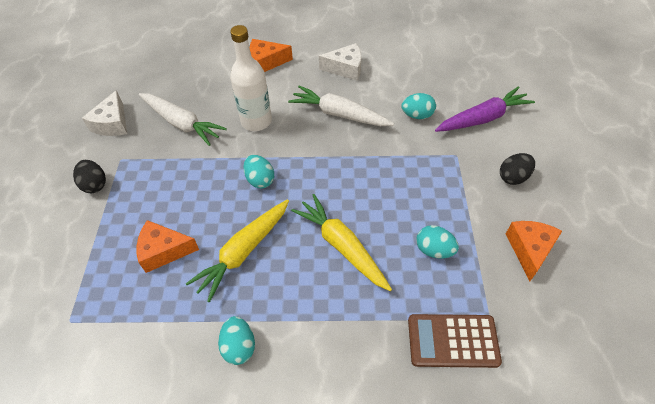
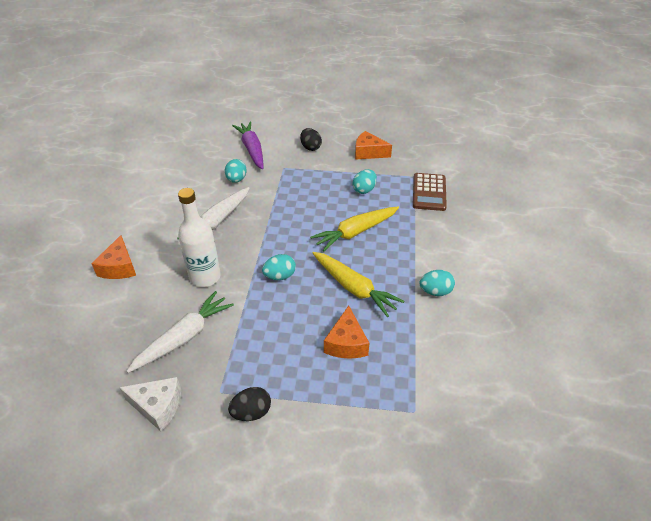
camera: 85 degrees left, 10 degrees down
white cheese [319,43,361,81] -> none

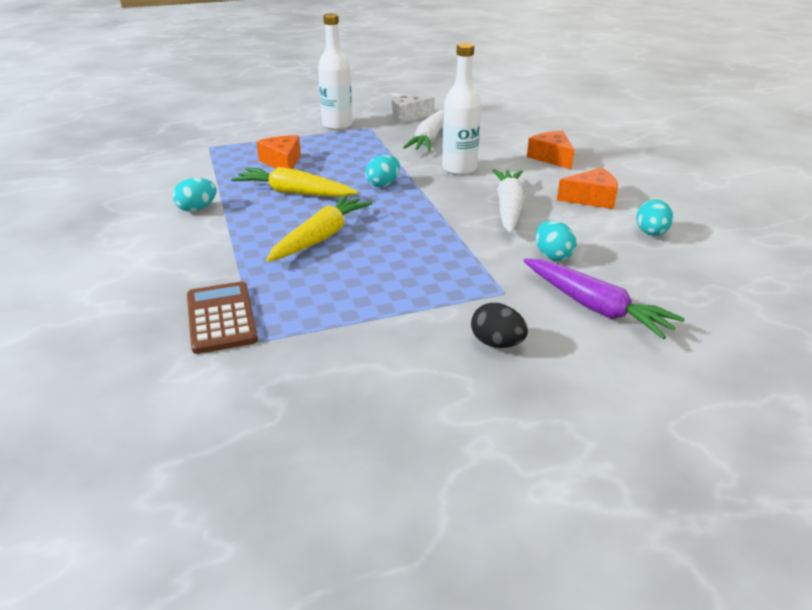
camera: 155 degrees right, 10 degrees down
black egg [228,387,271,421] -> white bottle [318,13,353,130]
turquoise egg [353,169,377,194] -> turquoise egg moved to [636,199,673,236]
orange cheese [355,131,392,160] -> orange cheese moved to [557,167,618,209]

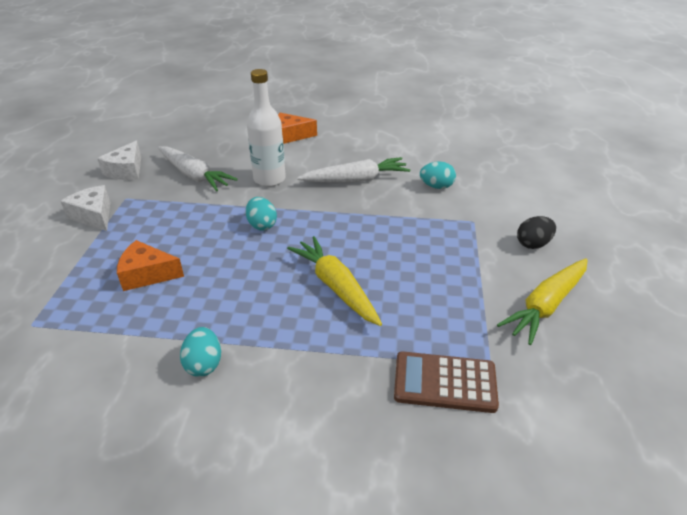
camera: 65 degrees left, 5 degrees up
yellow carrot [231,167,358,197] -> yellow carrot moved to [497,258,587,345]
white bottle [318,13,353,130] -> white cheese [61,185,110,231]
white carrot [492,169,524,233] -> white carrot turned 135 degrees clockwise [297,157,410,182]
purple carrot [523,259,685,339] -> none
orange cheese [557,167,618,209] -> none
turquoise egg [636,199,673,236] -> none

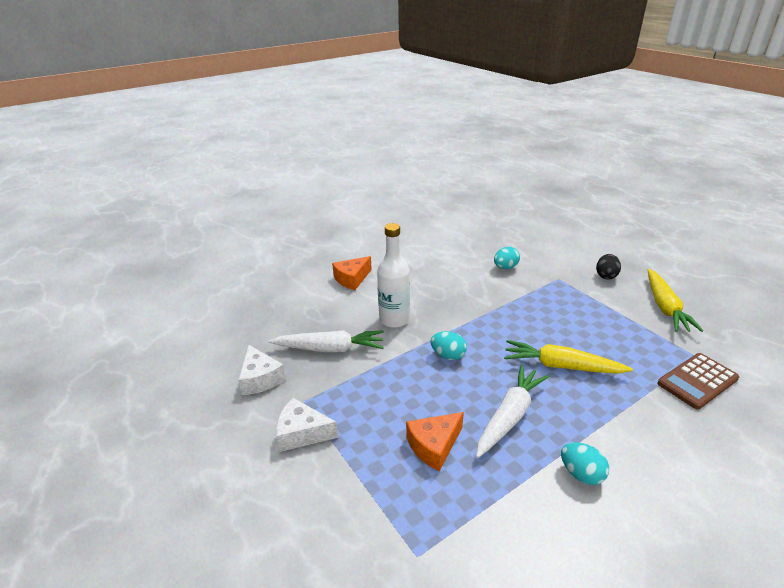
camera: 40 degrees left, 5 degrees down
white carrot [297,157,410,182] -> white carrot moved to [476,364,550,458]

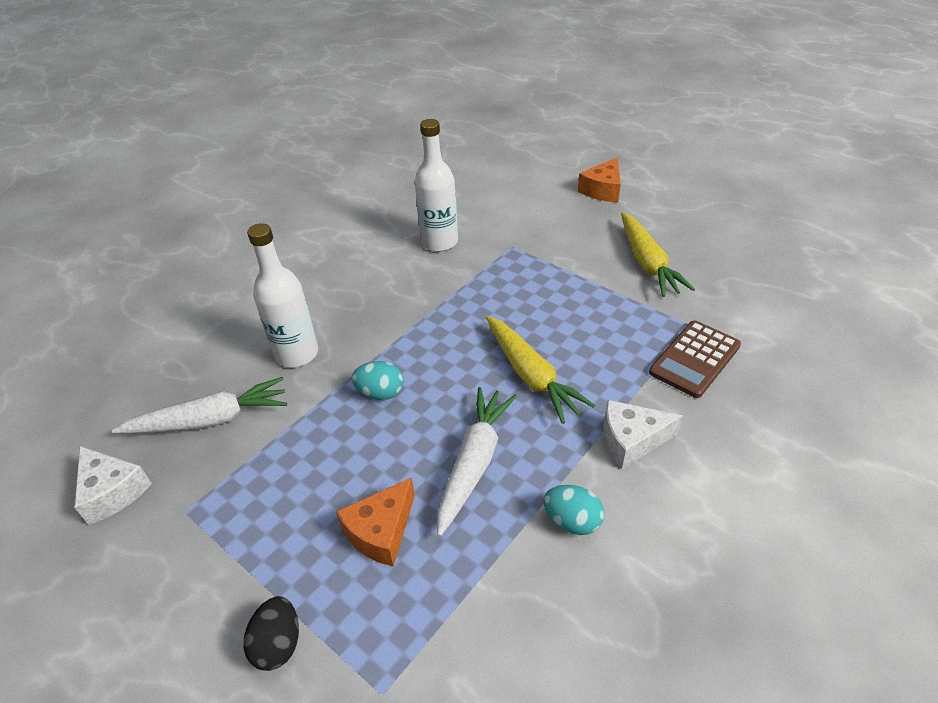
camera: 15 degrees left, 10 degrees up
white cheese [276,398,338,452] -> white cheese moved to [603,400,683,469]
orange cheese [332,256,372,290] -> orange cheese moved to [578,157,621,202]
turquoise egg [494,247,520,269] -> white bottle [415,119,458,252]
yellow carrot [504,340,633,374] -> yellow carrot turned 120 degrees counterclockwise [486,316,595,424]
black egg [596,254,621,280] -> black egg moved to [244,596,299,671]

